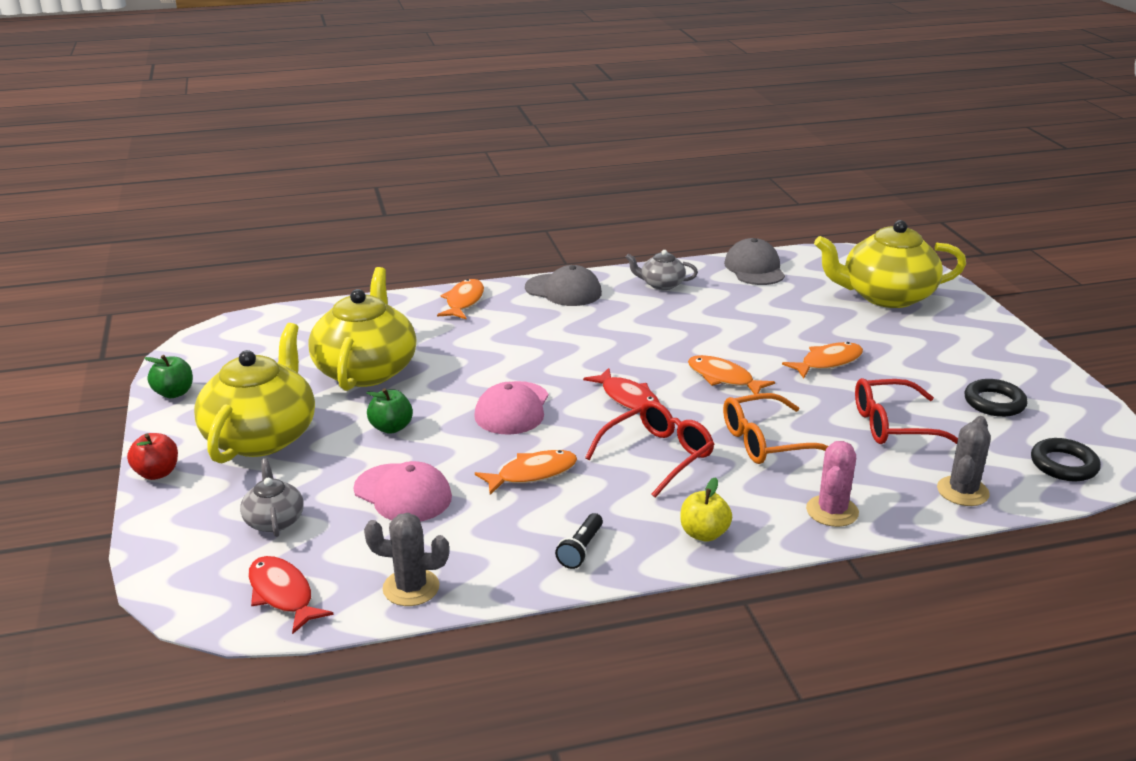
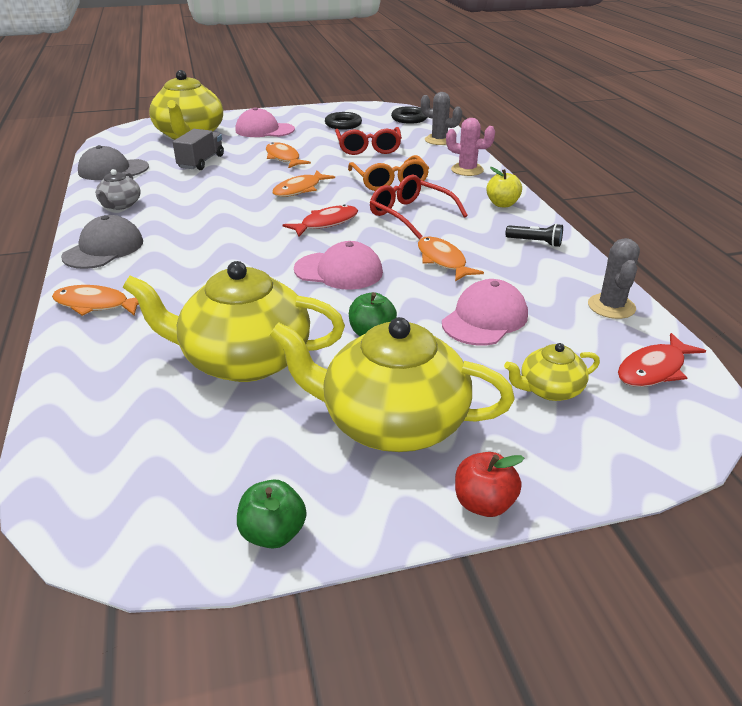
camera: 90 degrees left, 5 degrees up
grey teapot [240,458,304,537] -> yellow teapot [504,343,600,401]
none -> grey truck [173,129,224,170]
none -> pink cap [235,107,295,137]

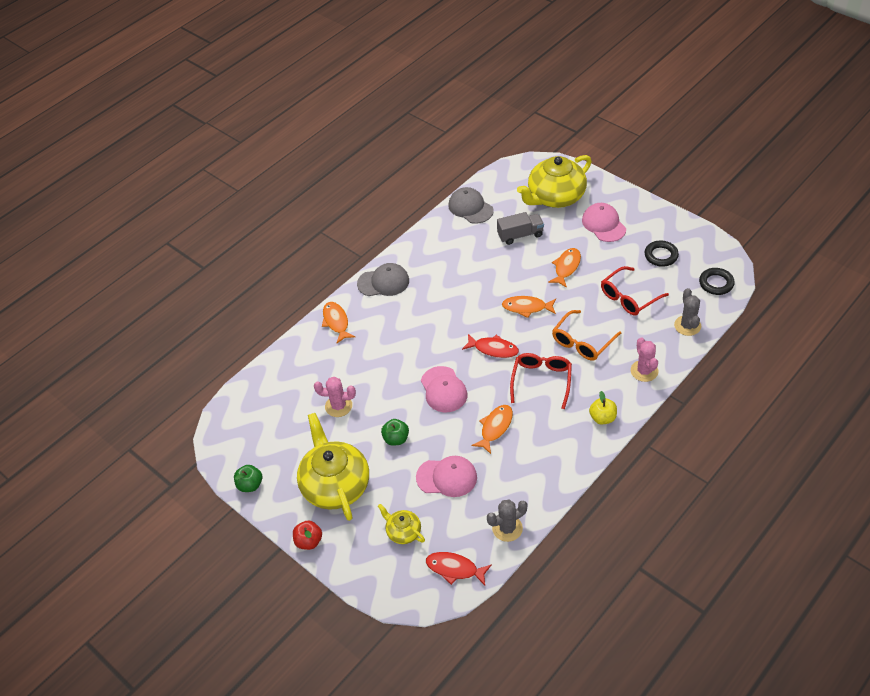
camera: 60 degrees right, 15 degrees up
grey teapot [95,169,141,210] -> none
yellow teapot [123,261,345,382] -> pink cactus [314,377,356,417]
black flashlight [505,223,563,247] -> none

